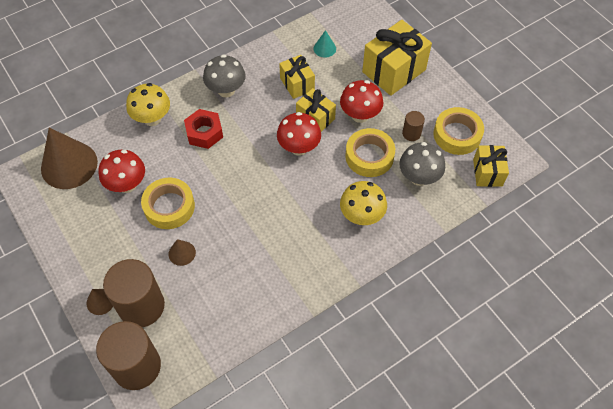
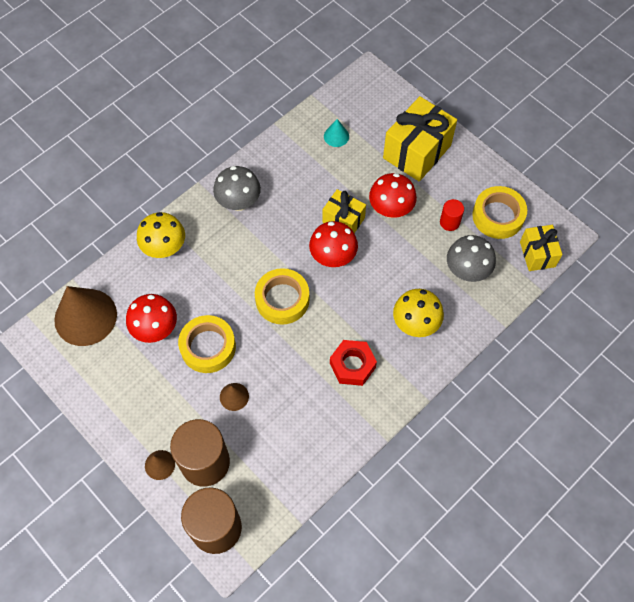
camera: 10 degrees left, 5 degrees up
red nut [184,109,223,149] -> red nut moved to [330,340,377,386]
yellow gift [279,55,315,99] -> none
yellow tape [345,128,395,177] -> yellow tape moved to [255,268,309,325]
brown cylinder [402,111,425,141] -> red cylinder [440,199,464,231]

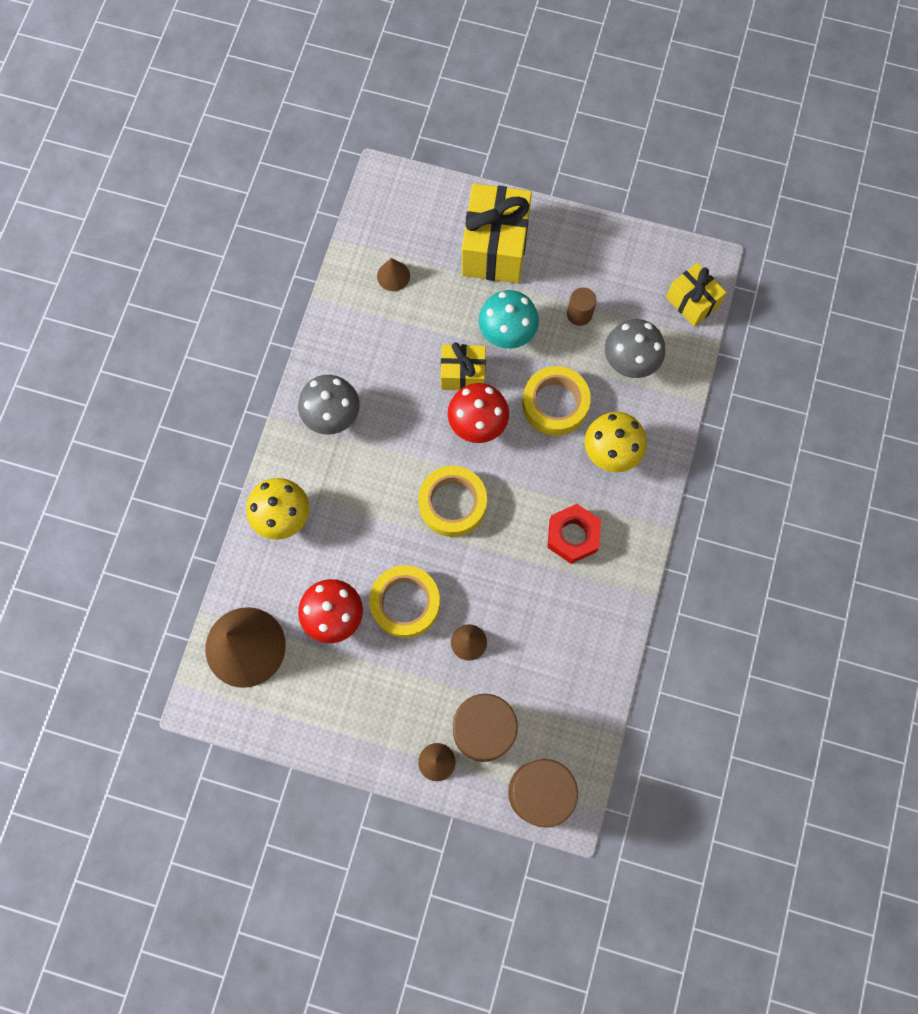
camera: 30 degrees left, 10 degrees up
turquoise cone [324,119,349,147] -> brown cone [377,258,410,291]
red mushroom [369,173,417,218] -> turquoise mushroom [478,290,539,349]
red cylinder [440,199,464,231] -> brown cylinder [567,287,597,326]
yellow tape [472,186,527,239] -> yellow tape moved to [522,366,591,436]

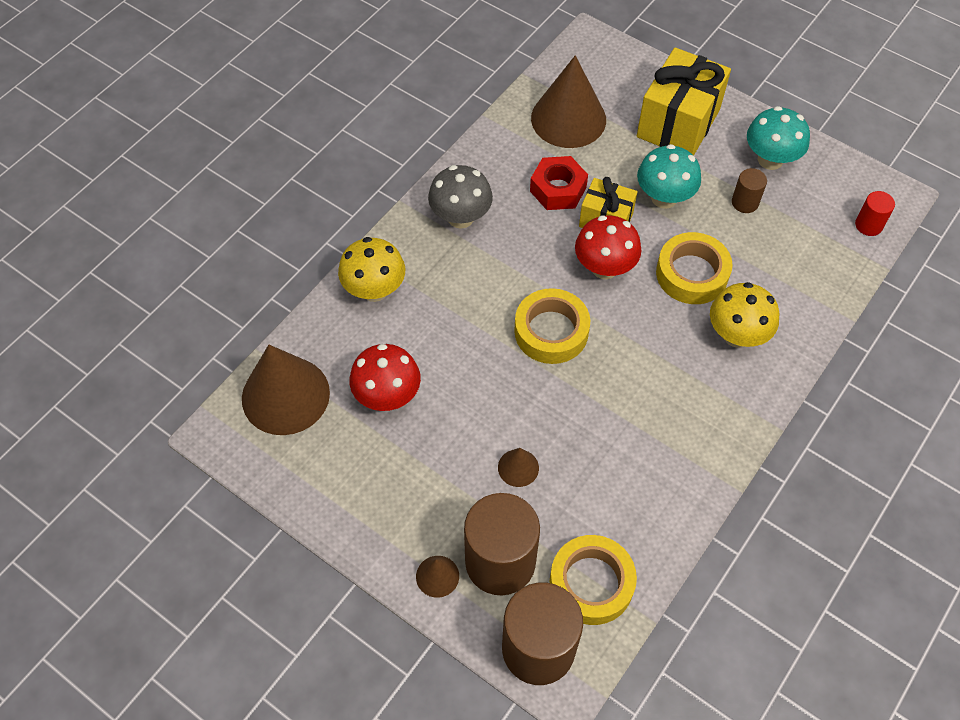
camera: 20 degrees right, 15 degrees down
yellow tape [369,565,440,638] -> yellow tape moved to [550,535,637,625]
brown cone [377,258,410,291] -> brown cone [531,55,606,148], size x2.21
red nut [547,504,601,564] -> red nut moved to [530,156,588,210]
grey mushroom [605,319,665,378] -> none
yellow gift [666,263,727,327] -> red cylinder [855,191,895,236]
none -> turquoise mushroom [747,106,810,170]

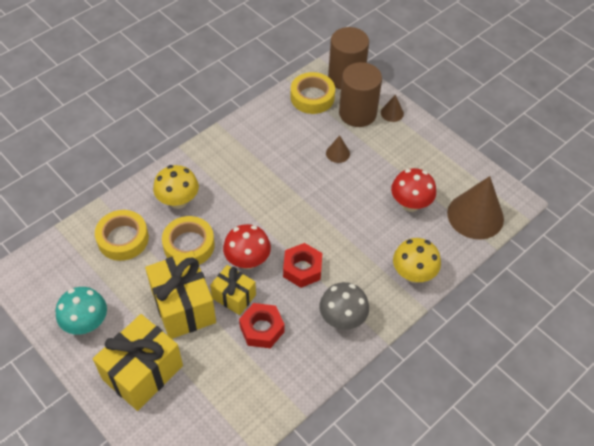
camera: 170 degrees left, 5 degrees down
yellow tape [514,288,590,364] -> yellow tape moved to [95,210,149,261]
brown cone [531,55,606,148] -> none
turquoise mushroom [637,144,701,209] -> yellow gift [145,251,216,339]
brown cylinder [732,168,767,213] -> none
red cylinder [855,191,895,236] -> none
none -> red nut [283,243,322,288]

